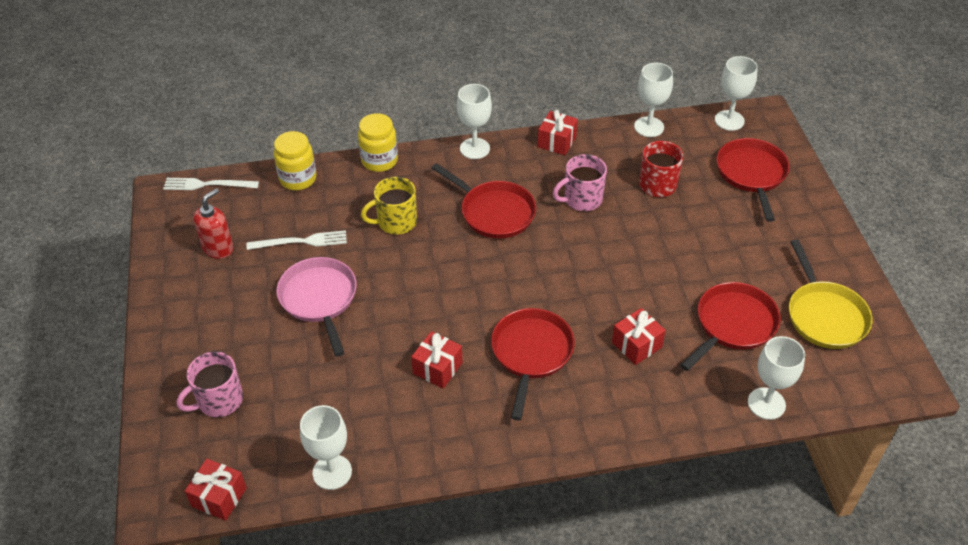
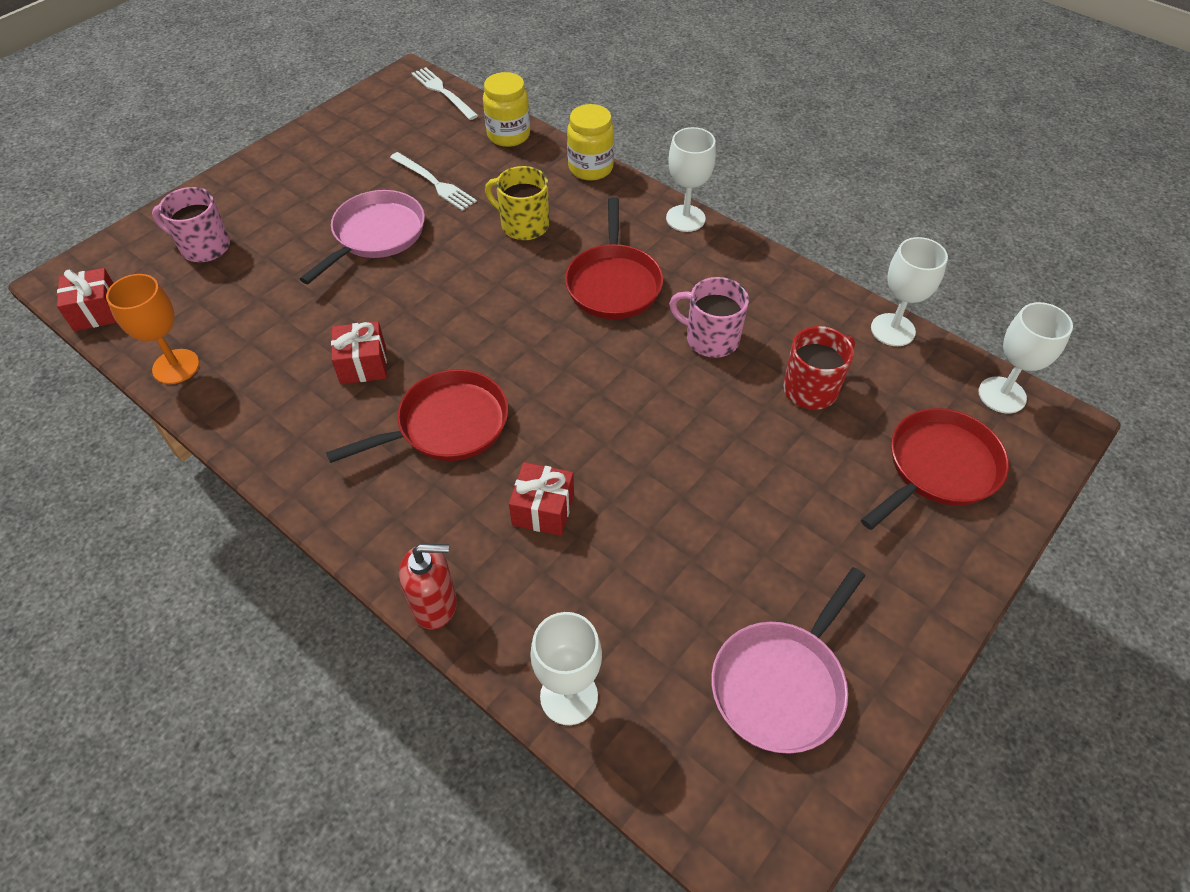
camera: 50 degrees right, 5 degrees up
red soap dispenser [193,188,234,259] -> red soap dispenser moved to [399,544,457,630]
white goblet [300,405,352,490] -> orange goblet [106,274,199,384]
red gift [538,110,578,155] -> none
red pan [680,282,781,371] -> none
yellow pan [789,240,873,349] -> pink pan [711,567,865,754]

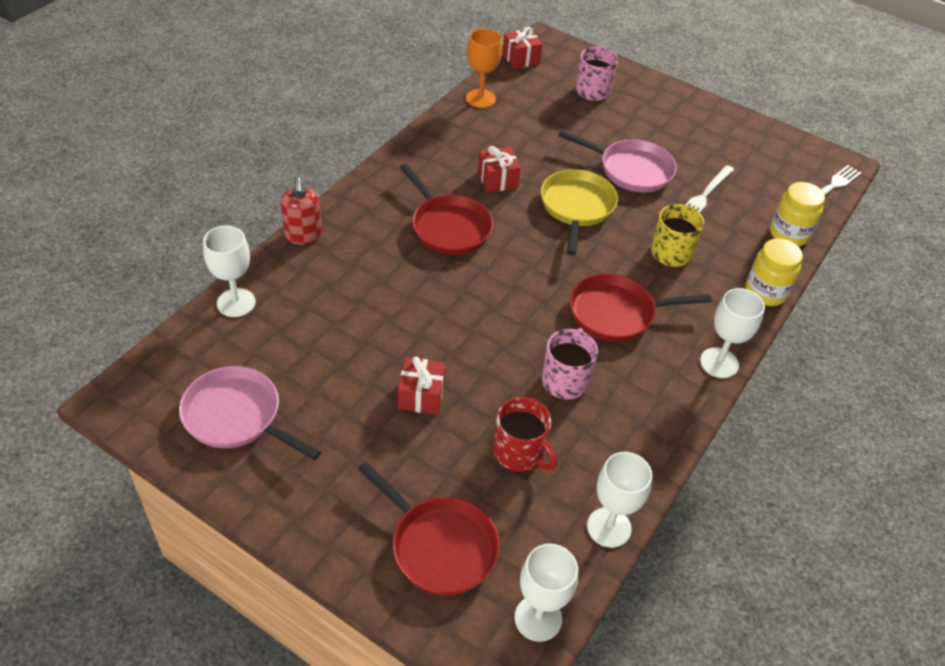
camera: 80 degrees right, 5 degrees down
red gift [509,462,574,536] -> red gift moved to [398,356,445,415]
none -> yellow pan [541,169,618,255]

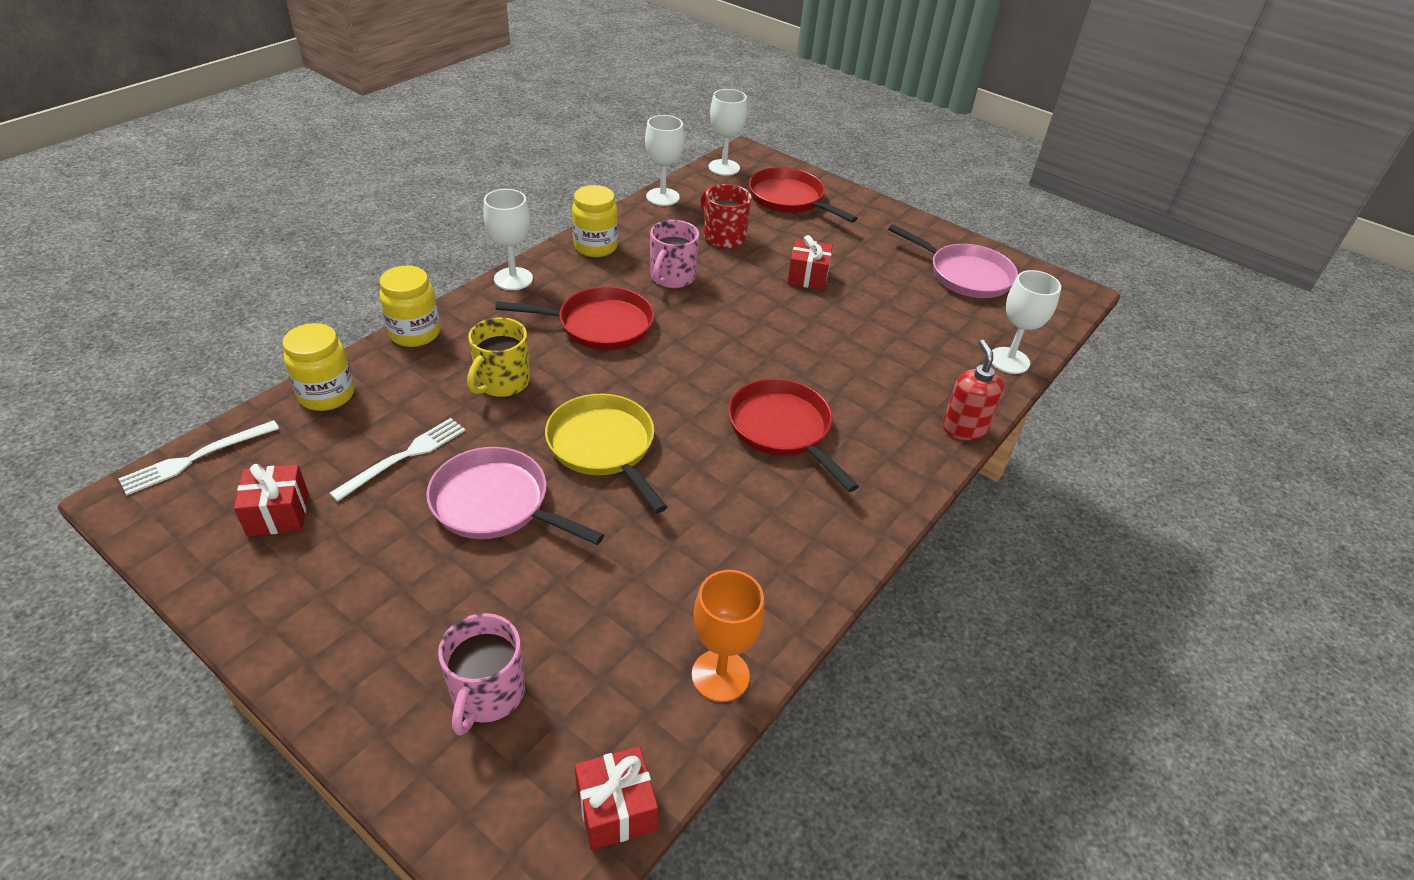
camera: 175 degrees left, 5 degrees down
red gift [478,146,520,193] -> red gift moved to [234,464,308,536]
yellow pan [541,169,618,255] -> yellow pan turned 135 degrees clockwise [545,394,667,513]
none -> yellow jar [572,185,618,257]

